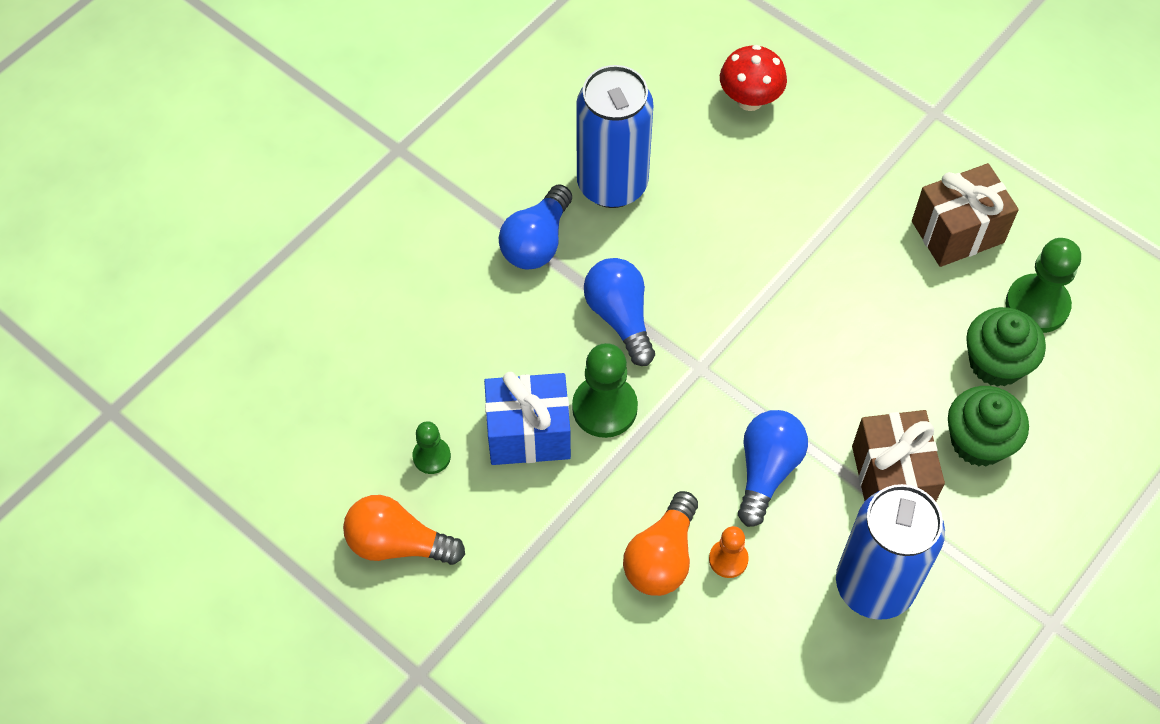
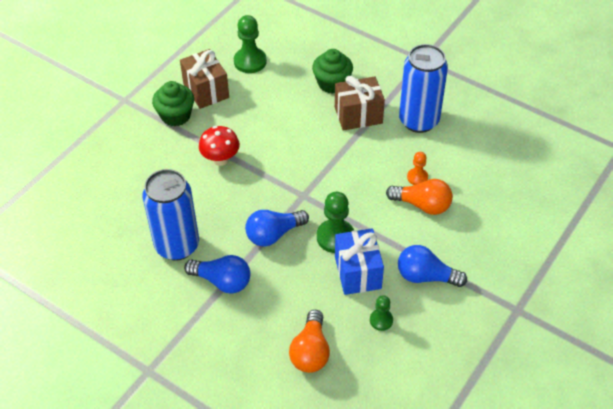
camera: 95 degrees left, 10 degrees down
orange light bulb [343,495,465,565] -> orange light bulb moved to [289,310,330,373]
red mushroom [720,45,787,111] -> red mushroom moved to [199,126,240,166]
blue light bulb [738,410,808,527] -> blue light bulb moved to [398,245,467,287]
green cupcake [966,307,1046,387] -> green cupcake moved to [152,81,194,126]

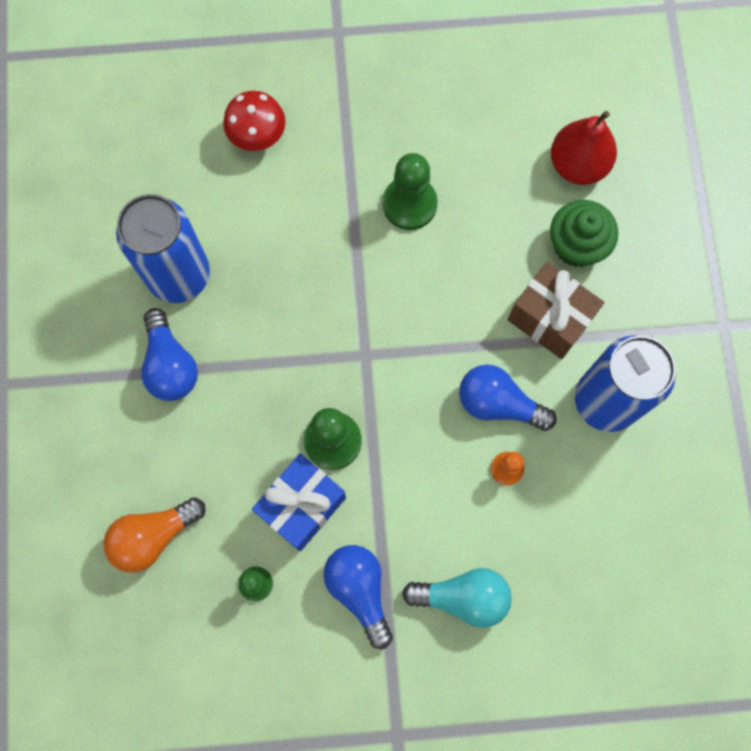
camera: 50 degrees right, 25 degrees up
green cupcake [152,81,194,126] -> none
brown gift [180,49,229,109] -> none
red mushroom [199,126,240,166] -> red mushroom moved to [223,91,286,151]
green pawn [234,15,267,73] -> green pawn moved to [383,153,438,230]
blue light bulb [245,210,309,246] -> blue light bulb moved to [459,365,557,431]
orange light bulb [386,179,453,215] -> none
none -> turquoise light bulb [402,568,512,628]
none -> red pear [551,111,617,185]

